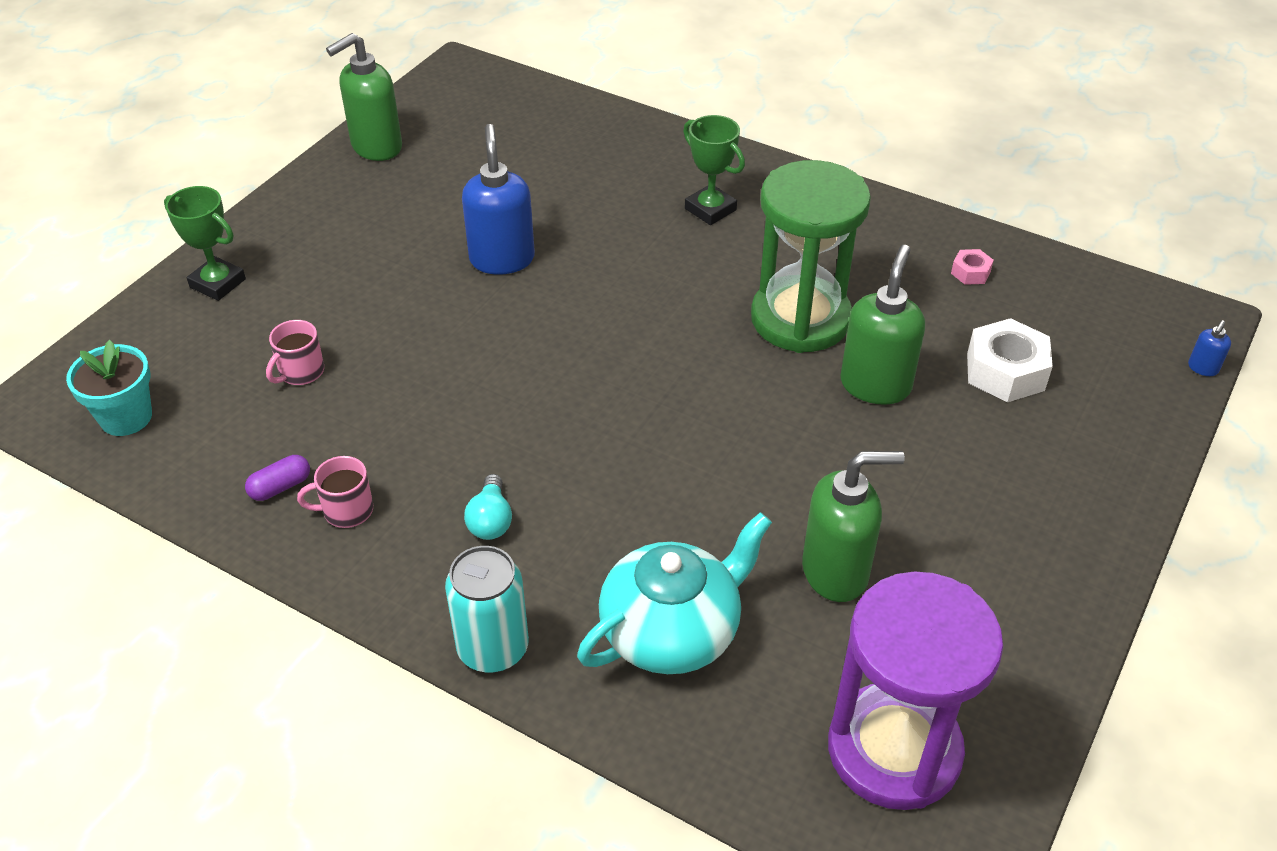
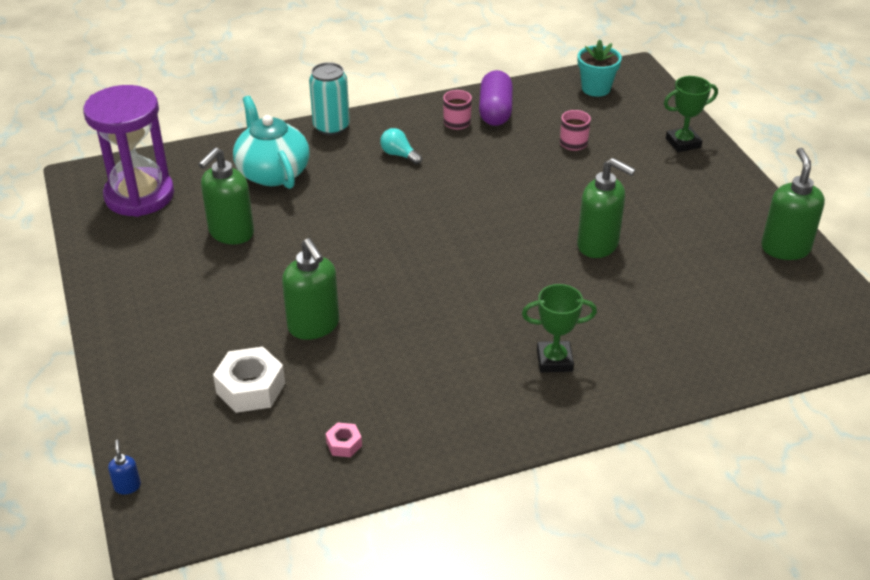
camera: 130 degrees right, 5 degrees down
purple capsule [245,455,310,501] -> purple capsule [479,70,513,126], size x1.99
blue soap dispenser [462,124,535,275] -> green soap dispenser [577,158,636,258]
turquoise teapot [577,512,772,674] -> turquoise teapot turned 150 degrees clockwise [233,96,310,189]
green hourglass [751,160,871,353] -> none

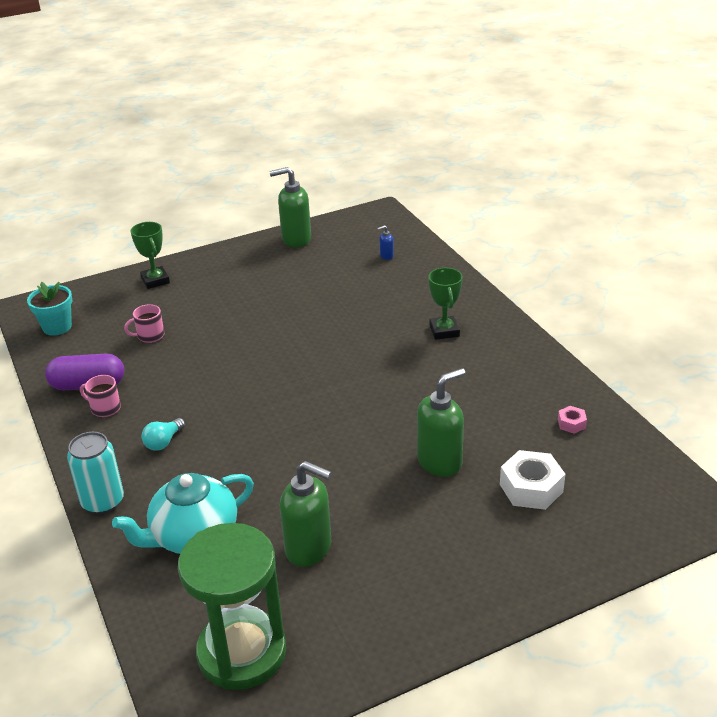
camera: 95 degrees left, 5 degrees down
purple hourglass [83,85,174,217] -> green hourglass [178,523,286,690]
blue soap dispenser [108,440,141,494] -> blue soap dispenser moved to [377,225,394,260]
green soap dispenser [577,158,636,258] -> none

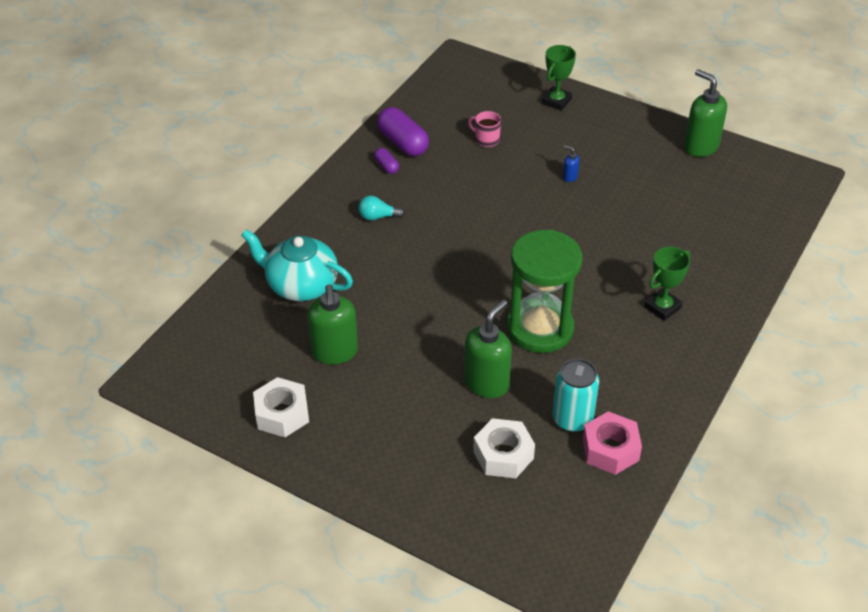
camera: 55 degrees right, 10 degrees up
turquoise flower pot [27,282,73,336] -> none
turquoise can [67,432,124,514] -> turquoise can moved to [553,359,599,432]
pink mug [80,375,121,417] -> purple capsule [374,148,399,174]
green hourglass [178,523,286,690] -> green hourglass moved to [507,230,582,353]
blue soap dispenser [377,225,394,260] -> blue soap dispenser moved to [563,145,580,182]
green soap dispenser [417,368,465,477] -> green soap dispenser turned 75 degrees counterclockwise [464,299,512,398]
pink nut [558,406,587,434] -> pink nut [583,411,642,475], size x1.98
none -> white nut [253,377,309,437]

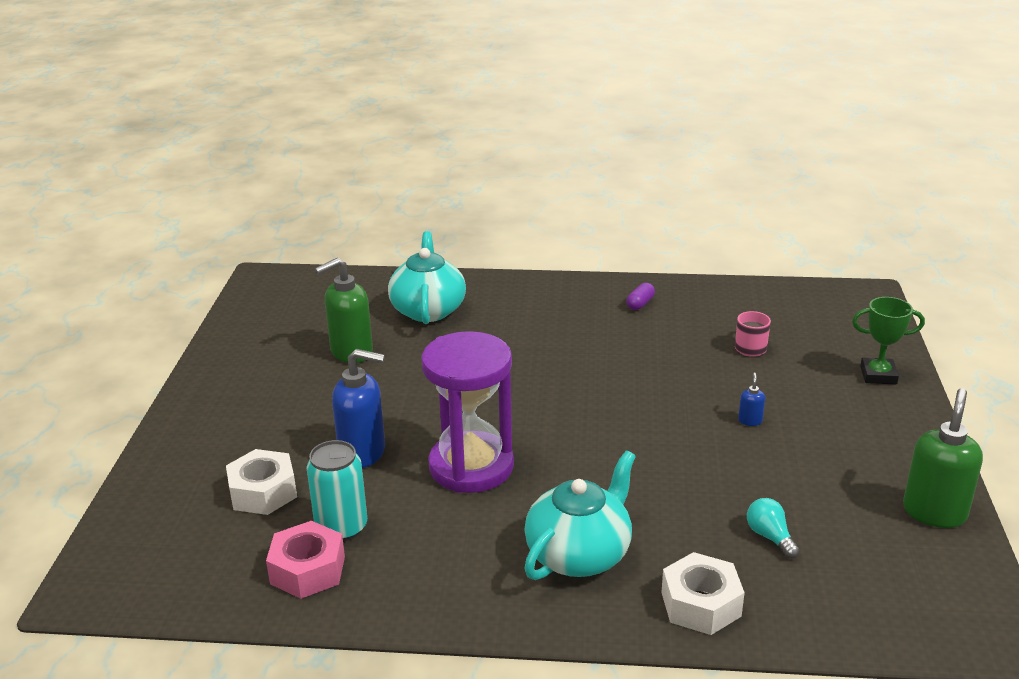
camera: 65 degrees right, 15 degrees down
white nut [253,377,309,437] -> white nut moved to [661,552,745,635]
turquoise light bulb [359,196,405,220] -> turquoise light bulb moved to [747,498,800,559]
purple capsule [377,107,429,156] -> none
green soap dispenser [464,299,512,398] -> blue soap dispenser [332,349,385,468]
green hourglass [507,230,582,353] -> purple hourglass [421,331,514,493]
green trophy [644,247,690,321] -> turquoise teapot [524,451,636,580]

